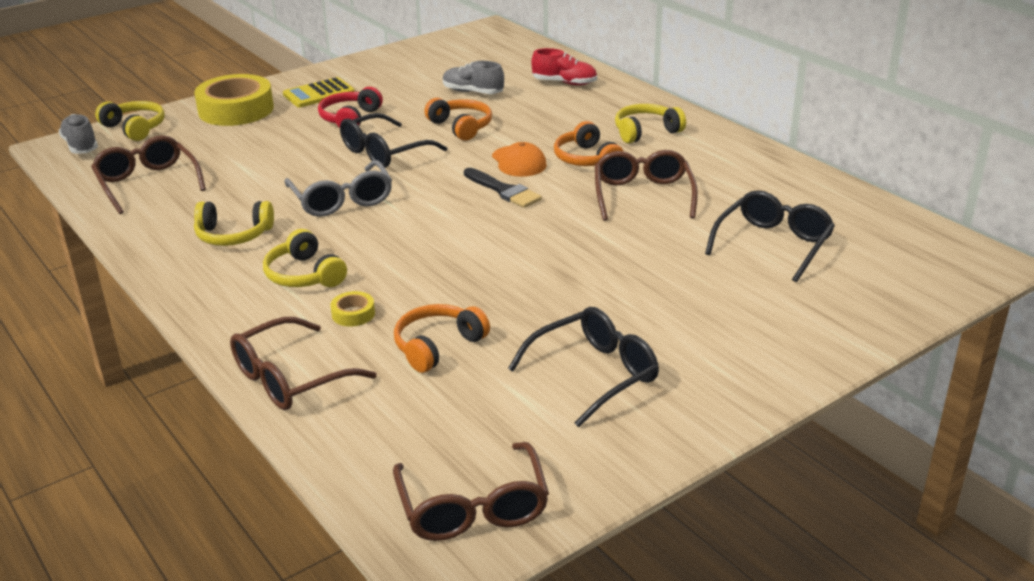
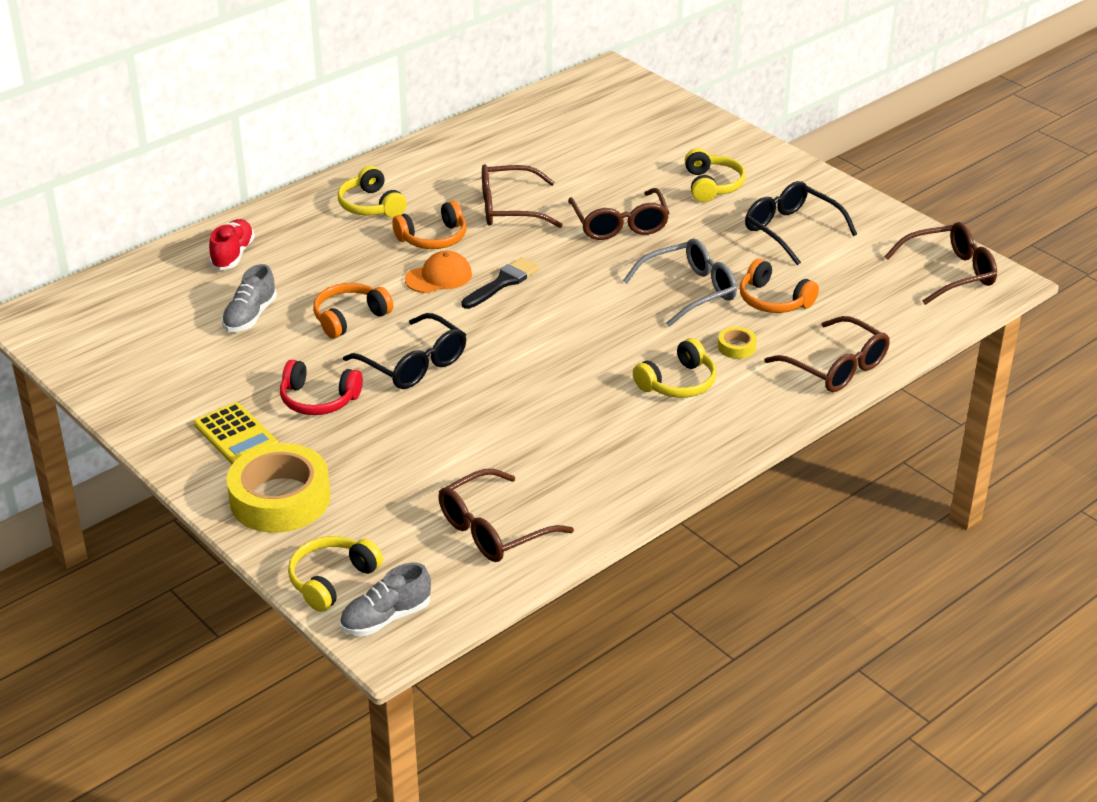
camera: 95 degrees left, 5 degrees up
yellow headphones [194,201,274,246] -> yellow headphones moved to [685,148,745,202]
grey glasses [285,160,392,217] -> grey glasses moved to [623,239,737,327]
black glasses [705,190,835,282] -> none
none -> brown glasses [568,188,669,240]

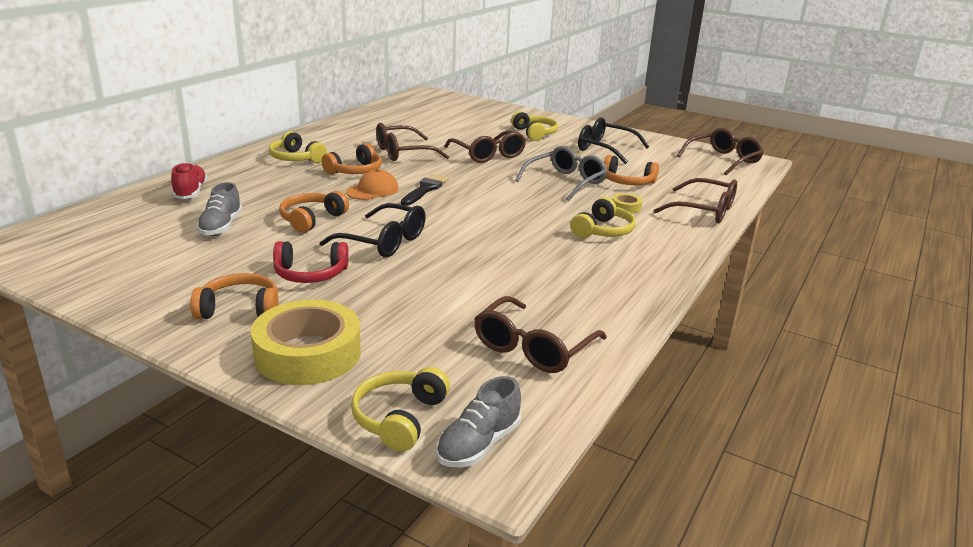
camera: 20 degrees left, 10 degrees down
yellow calculator [194,402,278,464] -> orange headphones [190,273,278,319]

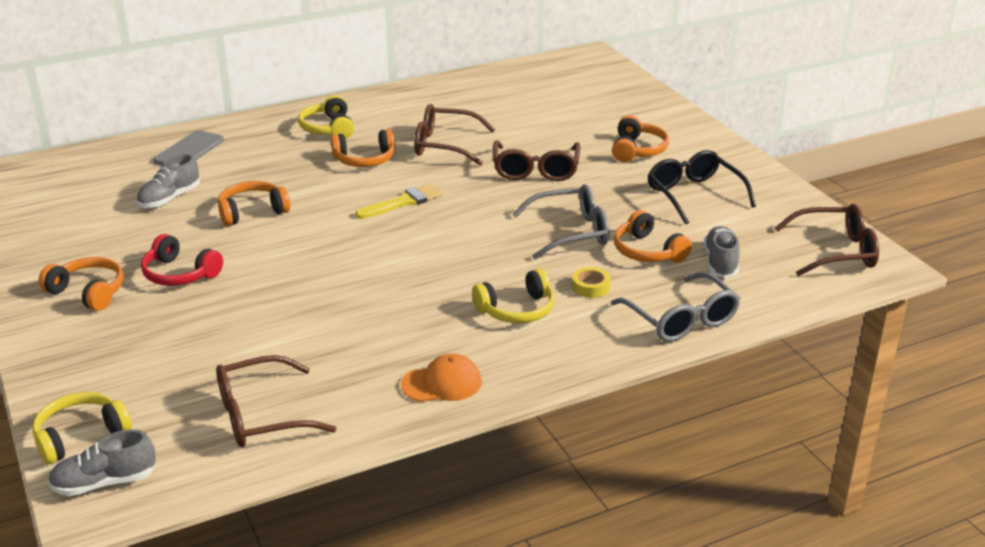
camera: 35 degrees right, 5 degrees up
red shoe [171,162,208,199] -> grey phone [153,130,224,166]
yellow tape [251,300,361,385] -> none
black glasses [320,203,426,257] -> none
orange cap [346,169,399,200] -> orange cap moved to [401,354,482,402]
black brush [401,174,449,206] -> yellow brush [355,184,443,219]
yellow headphones [511,111,558,141] -> orange headphones [612,115,669,162]
brown glasses [653,178,737,223] -> grey glasses [611,272,740,342]
none -> grey shoe [704,226,740,278]

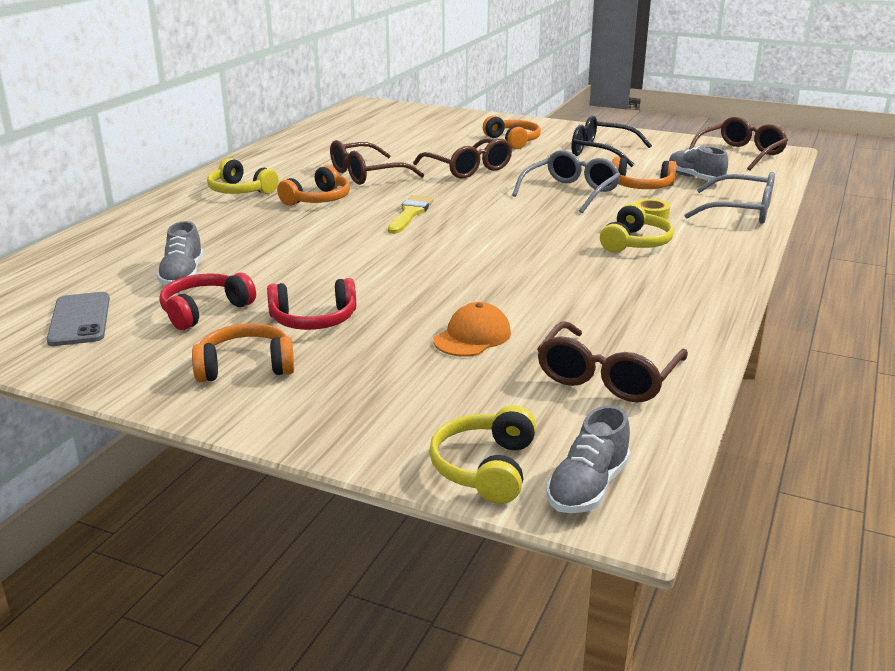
camera: 40 degrees left, 5 degrees down
grey phone [153,130,224,166] -> grey phone moved to [47,292,110,346]
orange headphones [218,181,290,226] -> none
orange cap [401,354,482,402] -> orange cap moved to [433,302,511,357]
none -> red headphones [159,273,256,330]

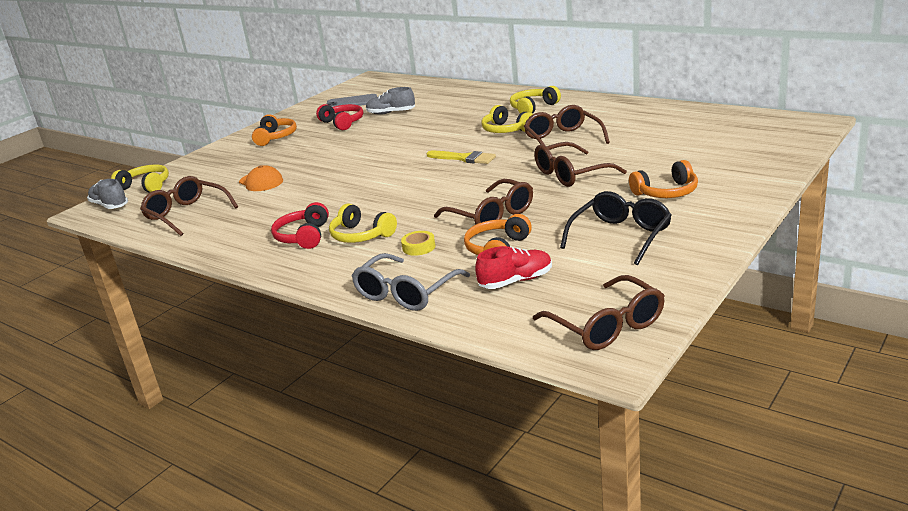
camera: 105 degrees right, 0 degrees up
red headphones [267,278,356,330] -> red headphones moved to [271,202,329,249]
orange headphones [277,165,350,206] -> yellow headphones [481,105,533,133]
grey glasses [512,150,621,213] -> brown glasses [434,179,533,225]
grey shoe [669,146,728,181] -> red shoe [475,246,552,289]

